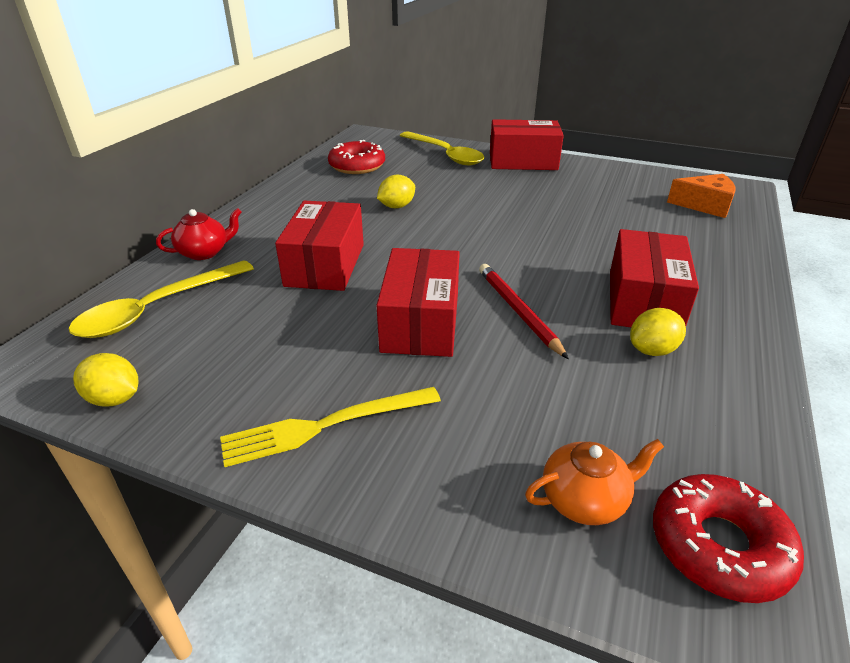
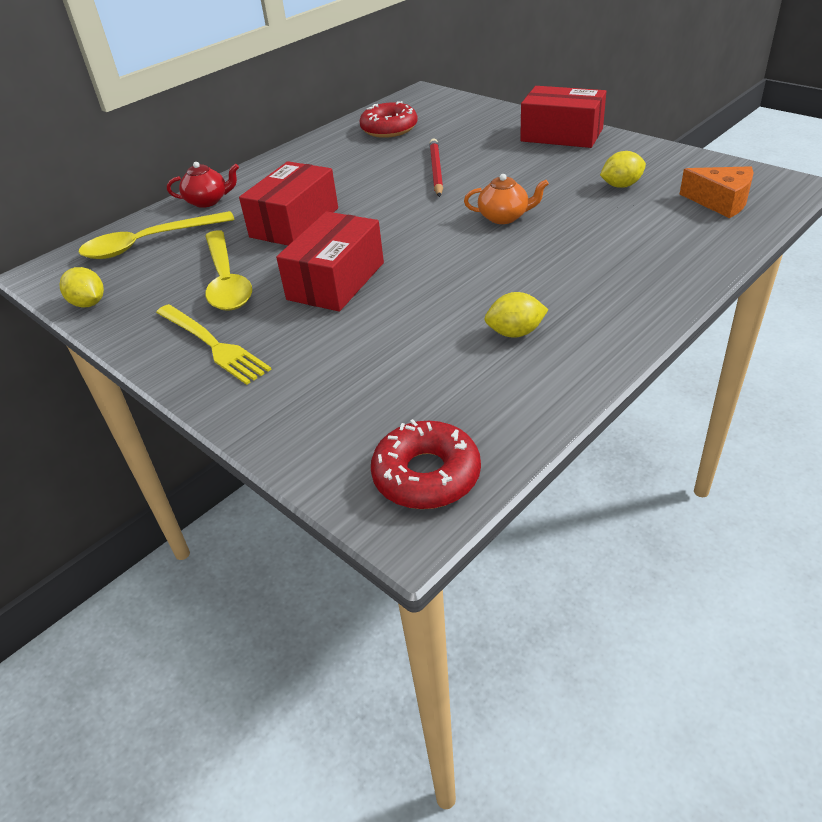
camera: 25 degrees right, 5 degrees up
yellow fork [220,387,441,467] -> yellow fork turned 135 degrees counterclockwise [156,304,272,385]
yellow lemon [377,175,415,208] -> yellow lemon moved to [600,151,646,188]
yellow spoon [400,131,484,165] -> yellow spoon moved to [205,230,252,311]
red pencil [479,264,569,359] -> red pencil moved to [429,139,443,197]
orange teapot [525,439,664,525] -> orange teapot moved to [464,174,549,224]
red box [610,229,699,327] -> none

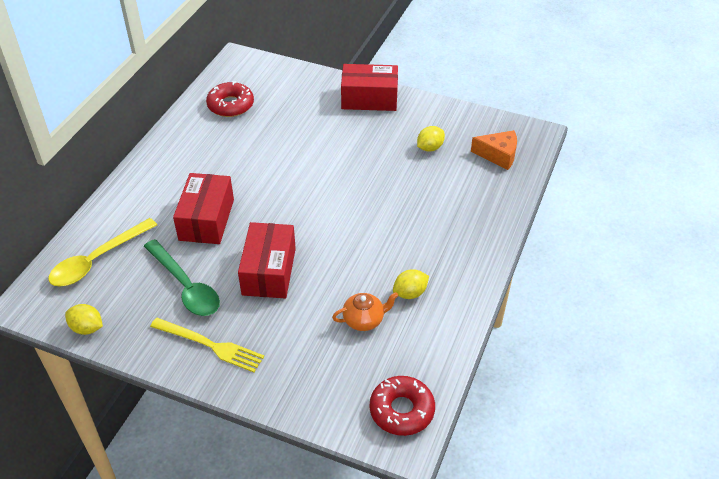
camera: 25 degrees left, 5 degrees up
red teapot [167,162,239,208] -> none
yellow spoon [205,230,252,311] -> green spoon [144,239,220,316]
red pencil [429,139,443,197] -> none
orange teapot [464,174,549,224] -> orange teapot moved to [332,292,399,331]

